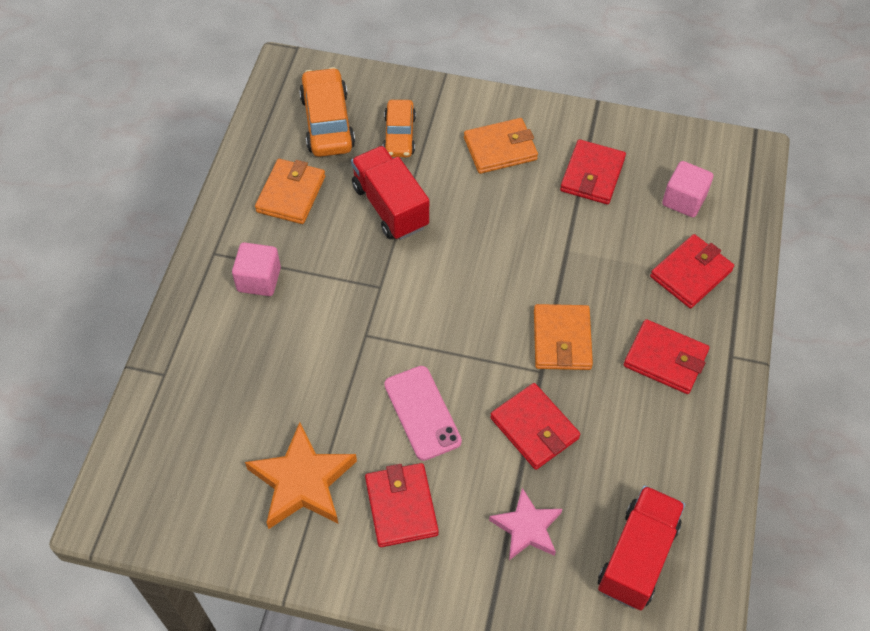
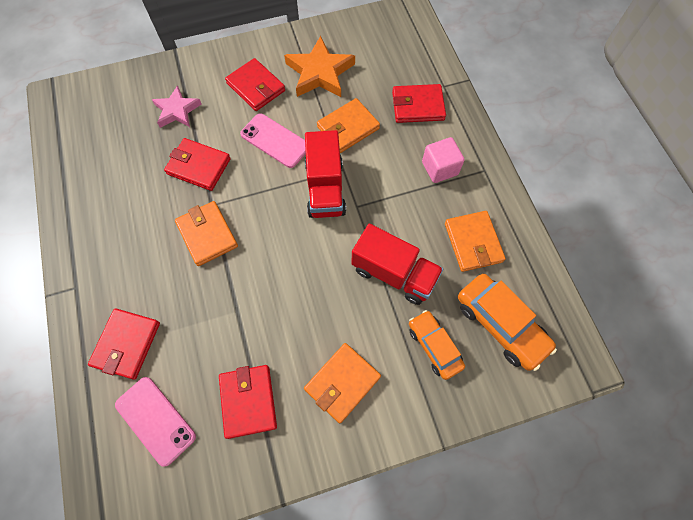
camera: 150 degrees right, 10 degrees up
red truck [598,485,685,610] -> red truck moved to [305,130,346,218]
red wallet [624,319,710,394] -> red wallet moved to [392,84,446,123]
pink cube [662,161,713,217] -> pink phone [115,377,196,467]
none -> orange wallet [317,98,380,153]

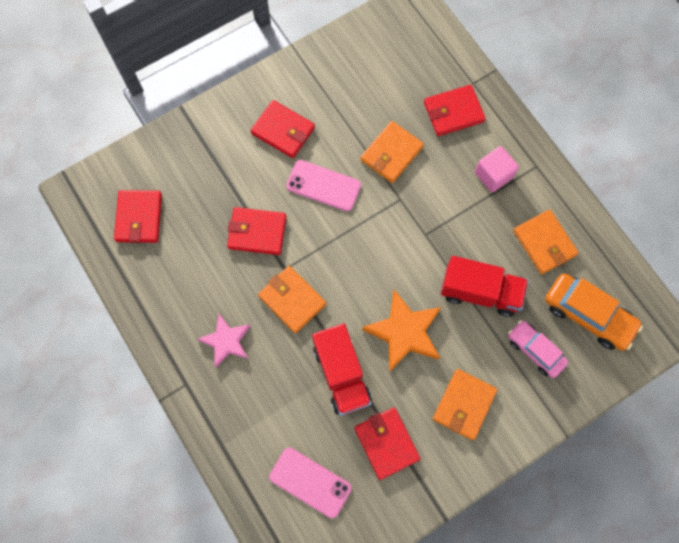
camera: 15 degrees left, 5 degrees up
red wallet [88,309,160,380] -> red wallet moved to [114,190,162,243]
pink star [152,85,201,128] -> pink star moved to [198,314,250,367]
orange star [284,36,355,97] -> orange star moved to [362,290,441,372]
red truck [305,130,346,218] -> red truck moved to [312,323,372,416]
orange car [409,310,465,380] -> pink car [508,320,568,378]

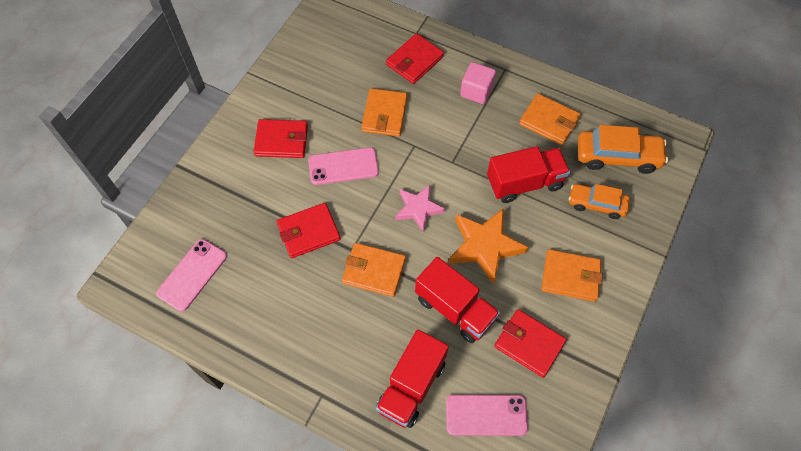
camera: 30 degrees left, 10 degrees down
red wallet [114,190,162,243] -> pink phone [156,239,227,312]
pink star [198,314,250,367] -> pink star moved to [395,185,445,233]
orange wallet [433,369,497,440] -> orange wallet turned 75 degrees counterclockwise [541,249,603,302]
pink car [508,320,568,378] -> orange car [569,184,630,219]
none -> red truck [376,329,449,428]

